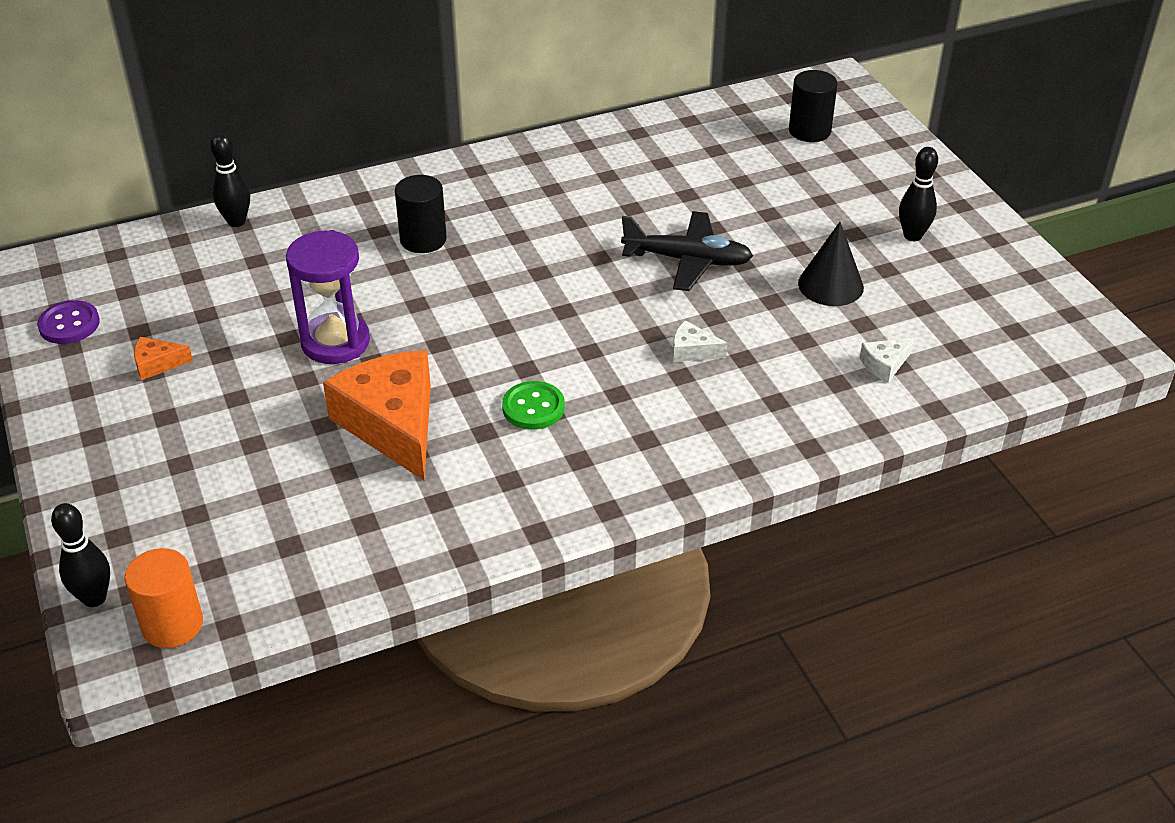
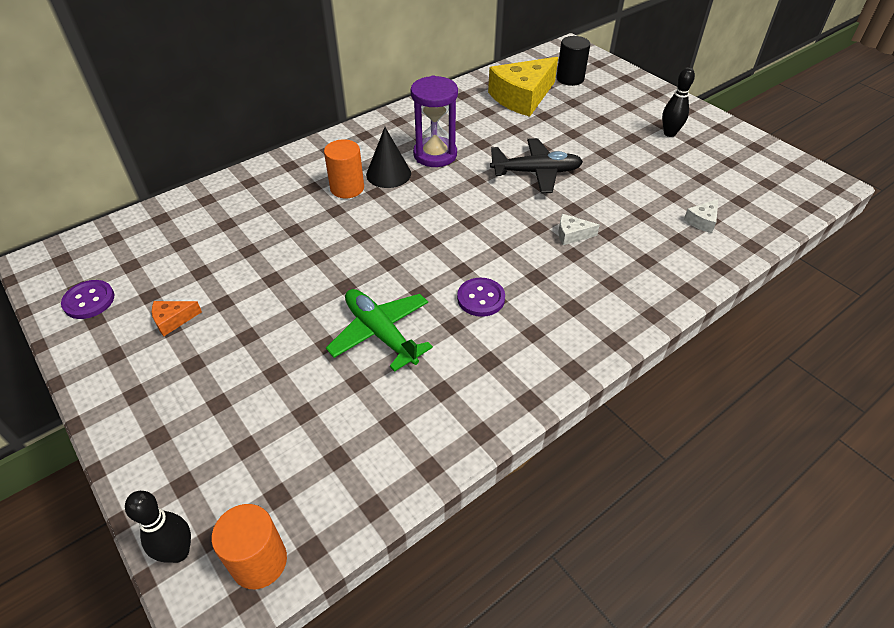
camera: 15 degrees left, 5 degrees up
black bowling pin [210,133,250,227] -> none
purple hourglass [286,230,370,364] -> purple hourglass moved to [411,76,458,167]
orange cheese [323,350,431,481] -> green plane [326,289,433,372]
black cylinder [395,175,447,253] -> orange cylinder [324,139,364,198]
green button [502,381,565,430] -> purple button [457,278,505,317]
black cone [798,222,864,306] -> black cone moved to [366,127,411,188]
none -> yellow cheese [488,57,558,117]

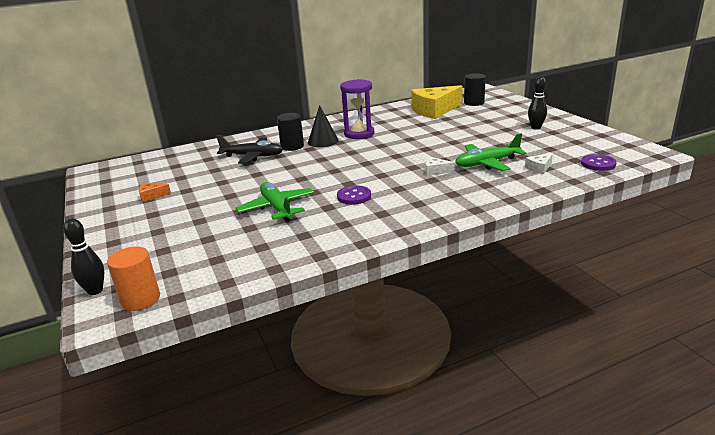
camera: 15 degrees right, 20 degrees down
purple button [61,280,114,319] -> purple button moved to [581,154,617,171]
orange cylinder [324,139,364,198] -> black cylinder [277,113,304,151]
black plane [490,138,583,193] -> black plane moved to [217,135,283,164]
none -> green plane [455,134,526,171]

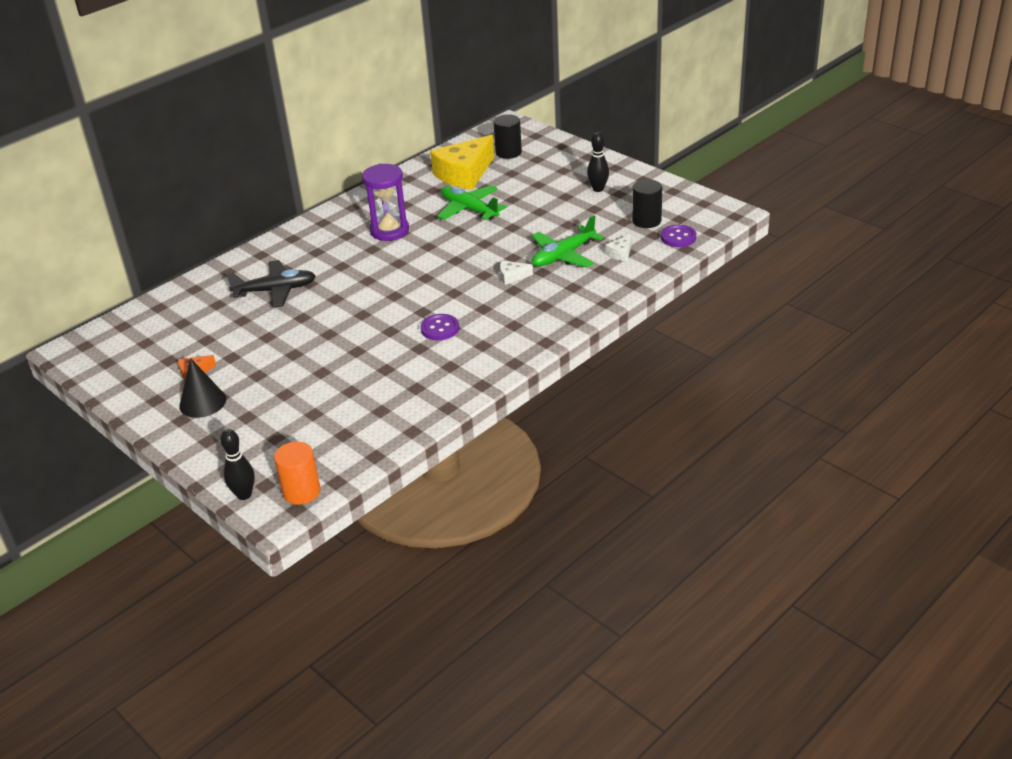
camera: 20 degrees left, 10 degrees up
green plane [236,182,314,222] -> green plane moved to [437,185,507,220]
black cylinder [277,113,304,151] -> black cylinder moved to [632,179,662,228]
black cone [308,105,339,147] -> black cone moved to [179,358,226,418]

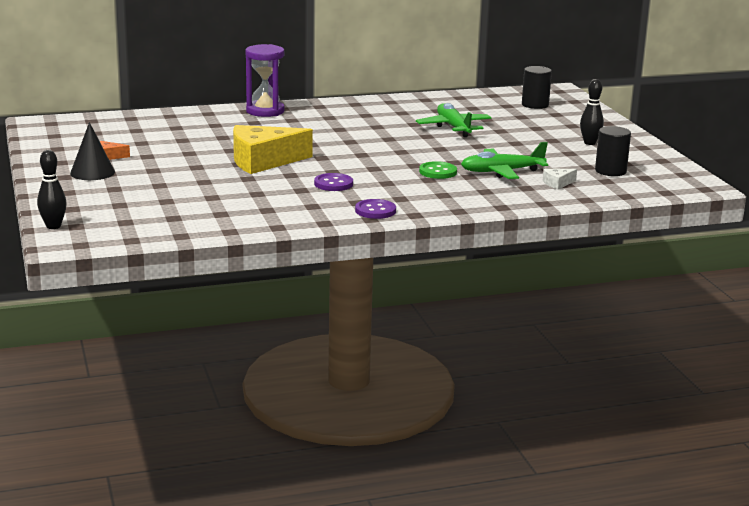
camera: 25 degrees right, 15 degrees down
black plane [226,260,316,308] -> none
orange cylinder [274,441,320,505] -> none
purple hourglass [362,164,409,241] -> purple hourglass moved to [246,44,284,117]
yellow cheese [430,135,494,190] -> yellow cheese moved to [233,125,313,174]
white cheese [500,261,533,285] -> green button [419,161,457,179]
purple button [661,225,697,247] -> purple button moved to [355,199,396,219]

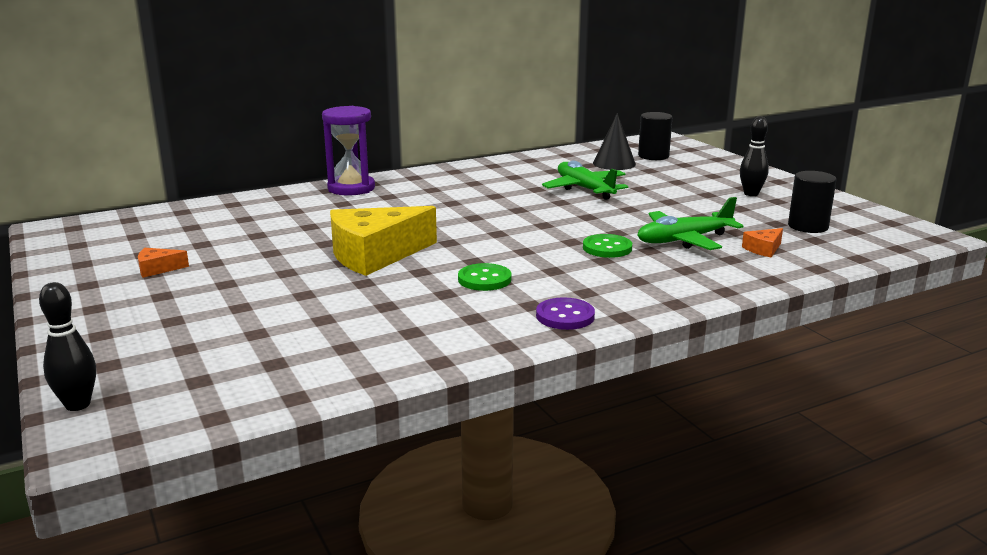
camera: 10 degrees left, 0 degrees up
black cone [70,122,115,180] -> black cone moved to [593,113,636,170]
purple button [314,173,353,191] -> green button [458,263,511,291]
white cheese [543,169,577,189] -> orange cheese [742,228,783,257]

